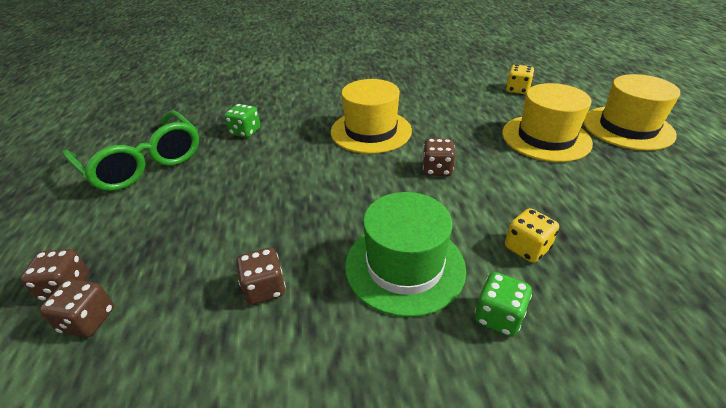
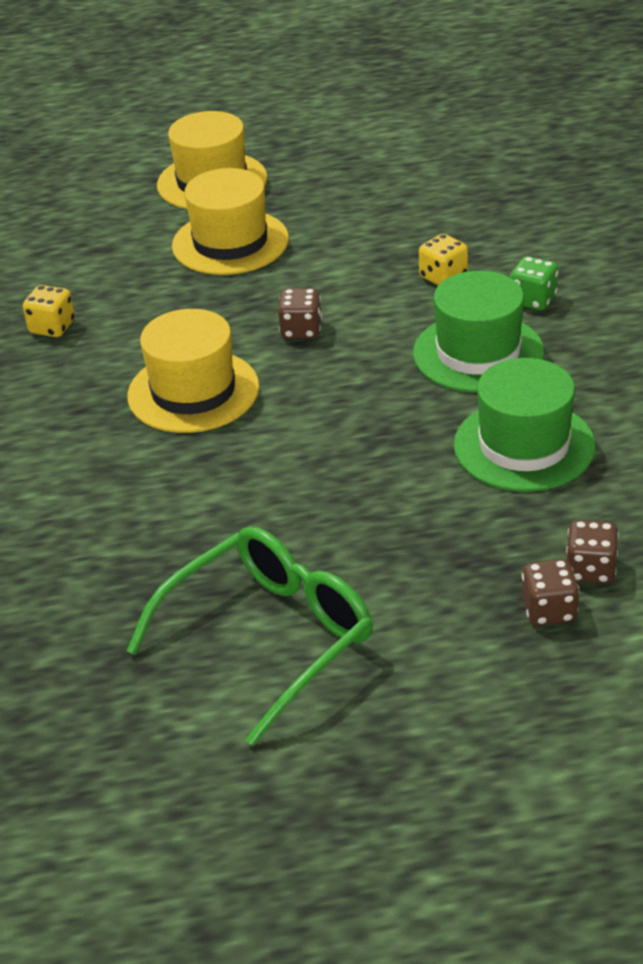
camera: 90 degrees left, 0 degrees up
green dice [225,104,260,138] -> none
brown dice [236,248,286,305] -> green hat [454,358,596,492]
yellow dice [506,65,534,94] -> yellow dice moved to [23,285,75,337]

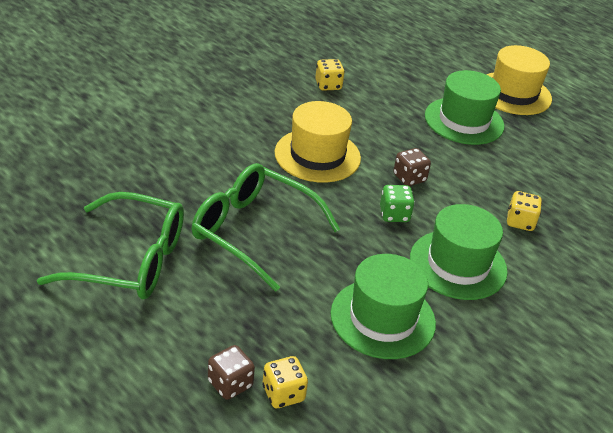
camera: 50 degrees right, 0 degrees up
yellow hat [172,168,289,275] -> green hat [425,70,505,145]
green dice [510,256,558,310] -> green dice moved to [380,185,415,222]
brown dice [566,520,619,584] -> yellow dice [262,356,308,408]
none -> green glasses [192,163,340,292]

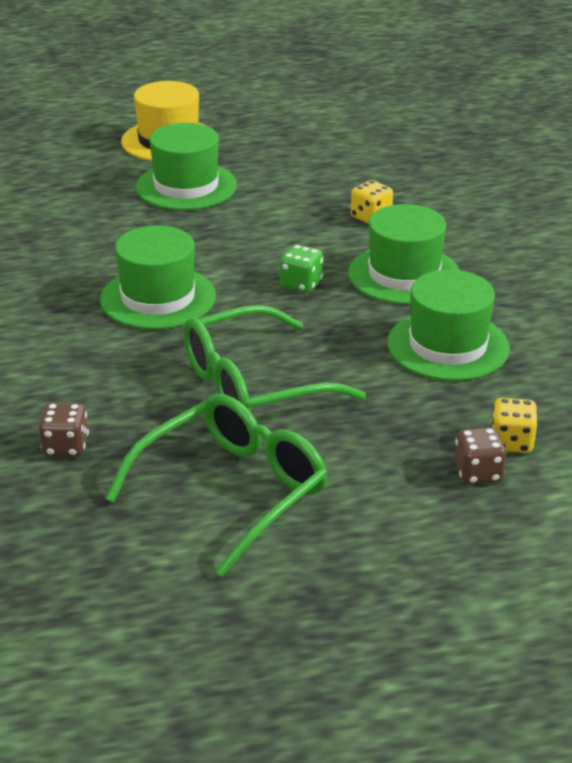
camera: 55 degrees left, 5 degrees down
yellow hat [275,101,361,183] -> green hat [100,225,216,329]
yellow dice [315,59,345,91] -> none
brown dice [393,148,431,186] -> brown dice moved to [39,403,89,457]

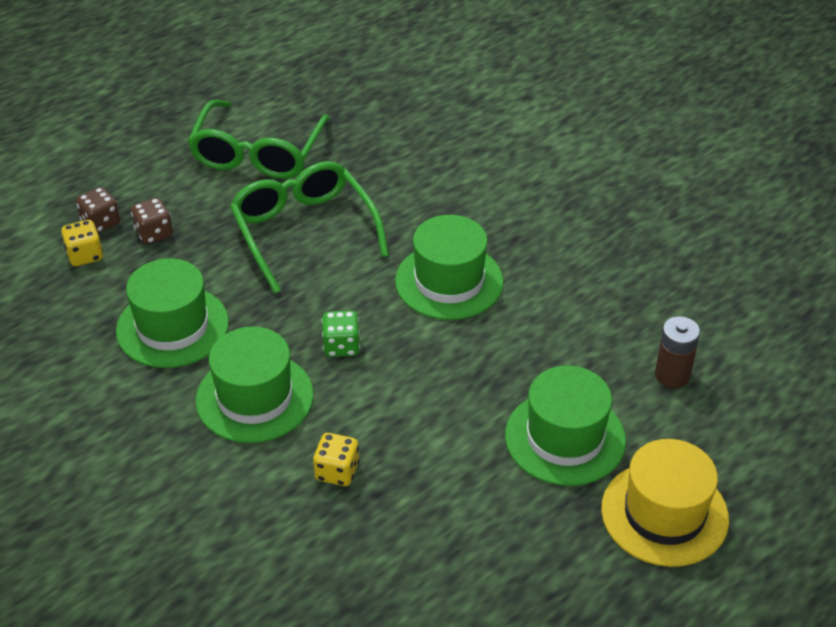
camera: 150 degrees right, 10 degrees up
brown dice [39,403,89,457] -> brown dice moved to [131,198,173,244]
green glasses [183,305,366,411] -> green glasses turned 60 degrees counterclockwise [230,161,389,293]
none -> brown battery [655,316,700,388]

